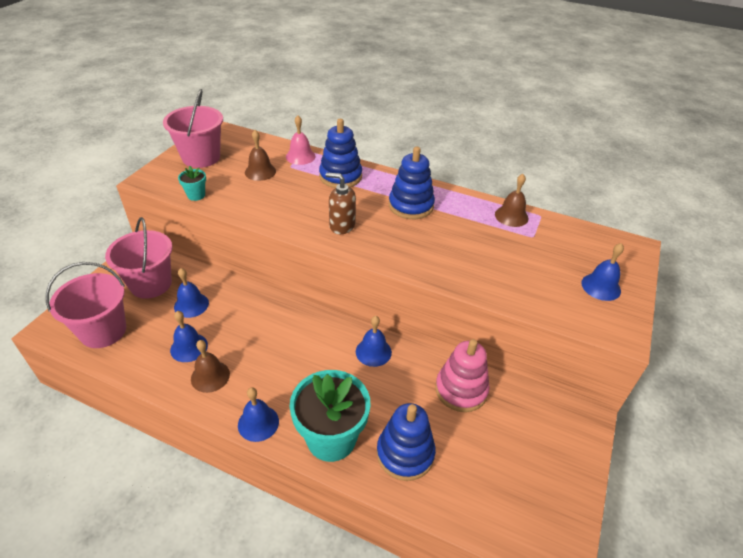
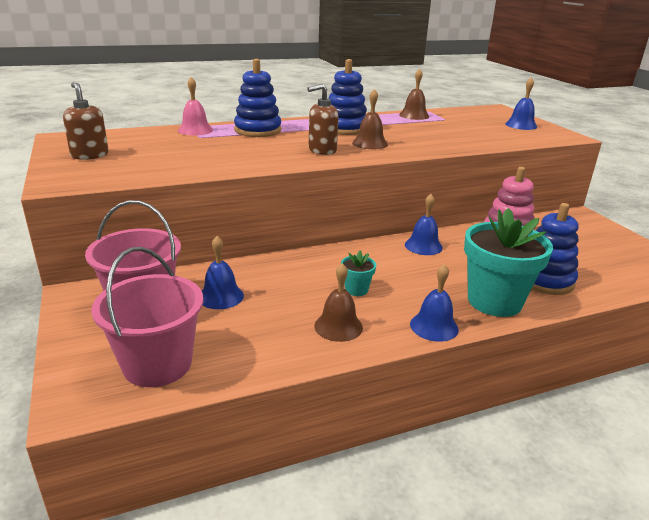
camera: 45 degrees left, 15 degrees down
pink bucket [163,89,223,168] -> brown soap dispenser [63,83,109,160]
blue bell [170,311,208,362] -> none
turquoise flower pot [178,166,206,201] -> turquoise flower pot moved to [341,250,376,296]
brown bell [245,130,276,181] -> brown bell moved to [352,89,388,149]

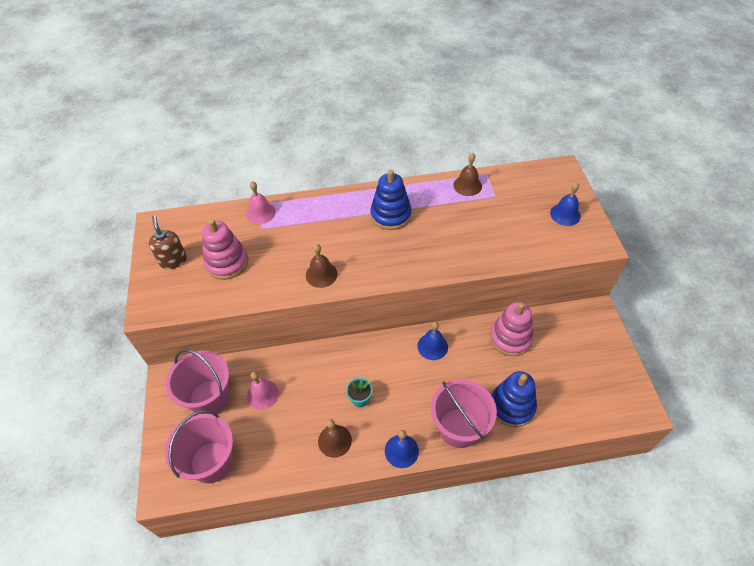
camera: 15 degrees right, 25 degrees up
blue bell [202,236,244,309] -> pink bell [247,371,279,410]
blue stacking toy [234,59,281,137] -> none
brown soap dispenser [307,84,339,155] -> none
brown bell [352,89,388,149] -> brown bell moved to [306,244,338,288]
turquoise flower pot [464,208,553,317] -> pink bucket [431,380,497,448]
none -> pink stacking toy [202,219,248,280]

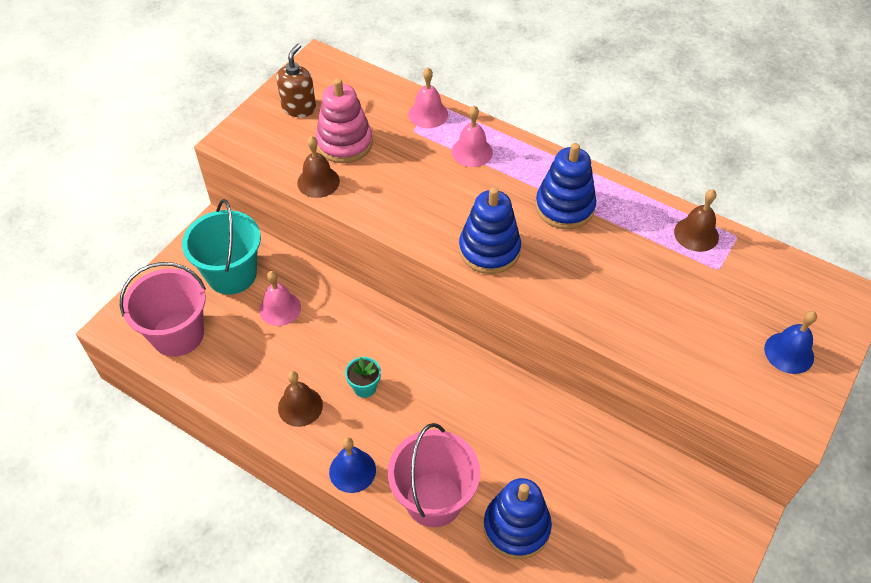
camera: 40 degrees right, 0 degrees up
pink bucket [166,349,229,414] -> turquoise bucket [182,199,261,295]
brown bell [306,244,338,288] -> brown bell moved to [297,136,340,198]
blue bell [417,322,448,360] -> none
pink stacking toy [490,302,534,356] -> none
none -> pink bell [452,106,493,167]
none -> blue stacking toy [459,187,521,274]

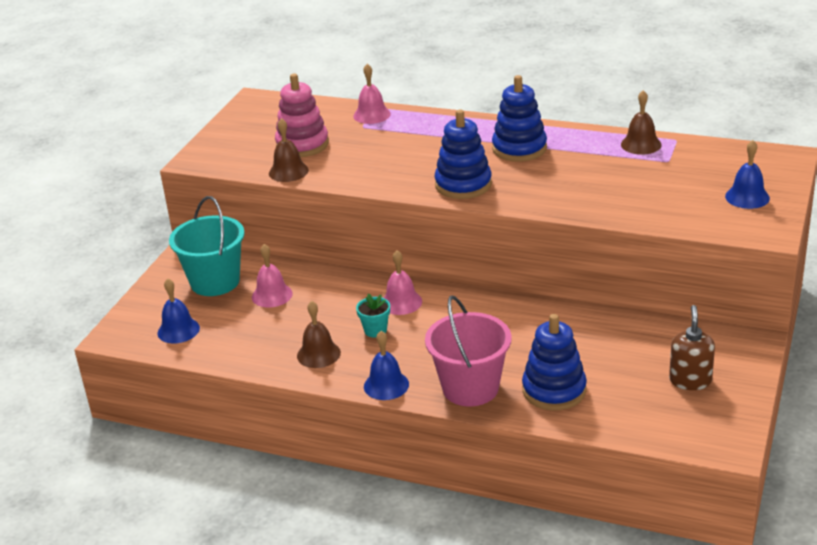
camera: 10 degrees left, 20 degrees down
pink bucket [120,262,206,357] -> blue bell [157,278,200,344]
brown soap dispenser [276,43,316,117] -> brown soap dispenser moved to [669,305,715,390]
pink bell [452,106,493,167] -> pink bell moved to [383,250,422,315]

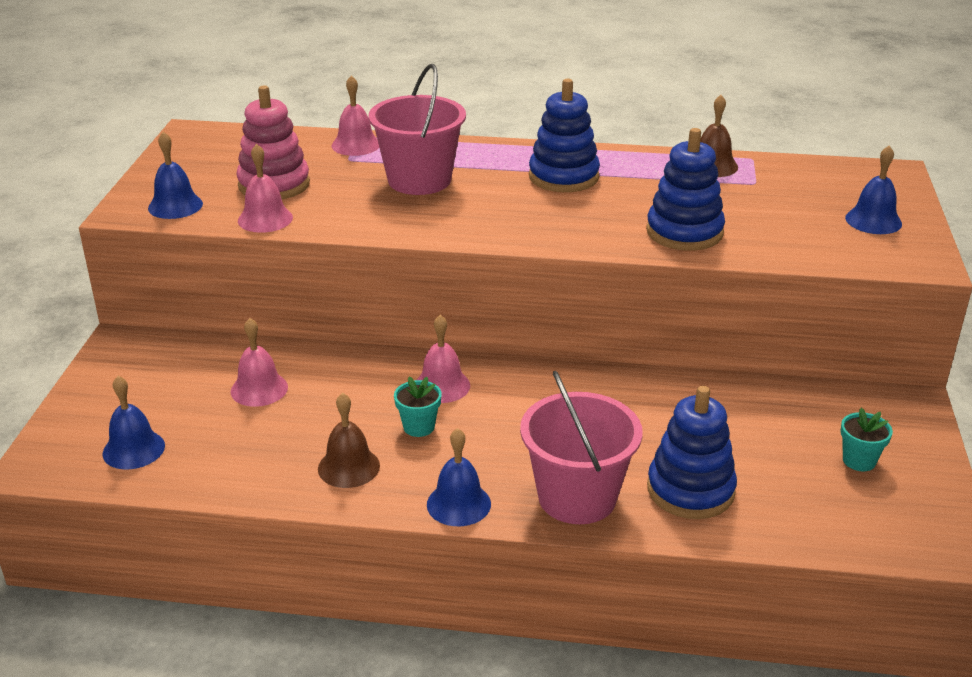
camera: 15 degrees left, 0 degrees up
turquoise bucket [169,196,245,296] -> none
brown bell [269,118,309,182] -> pink bell [238,144,293,233]
blue stacking toy [434,110,492,199] -> blue stacking toy moved to [646,128,725,251]
brown soap dispenser [669,305,715,390] -> turquoise flower pot [841,408,893,471]
none -> blue bell [148,132,203,219]
none -> pink bucket [368,64,466,195]

